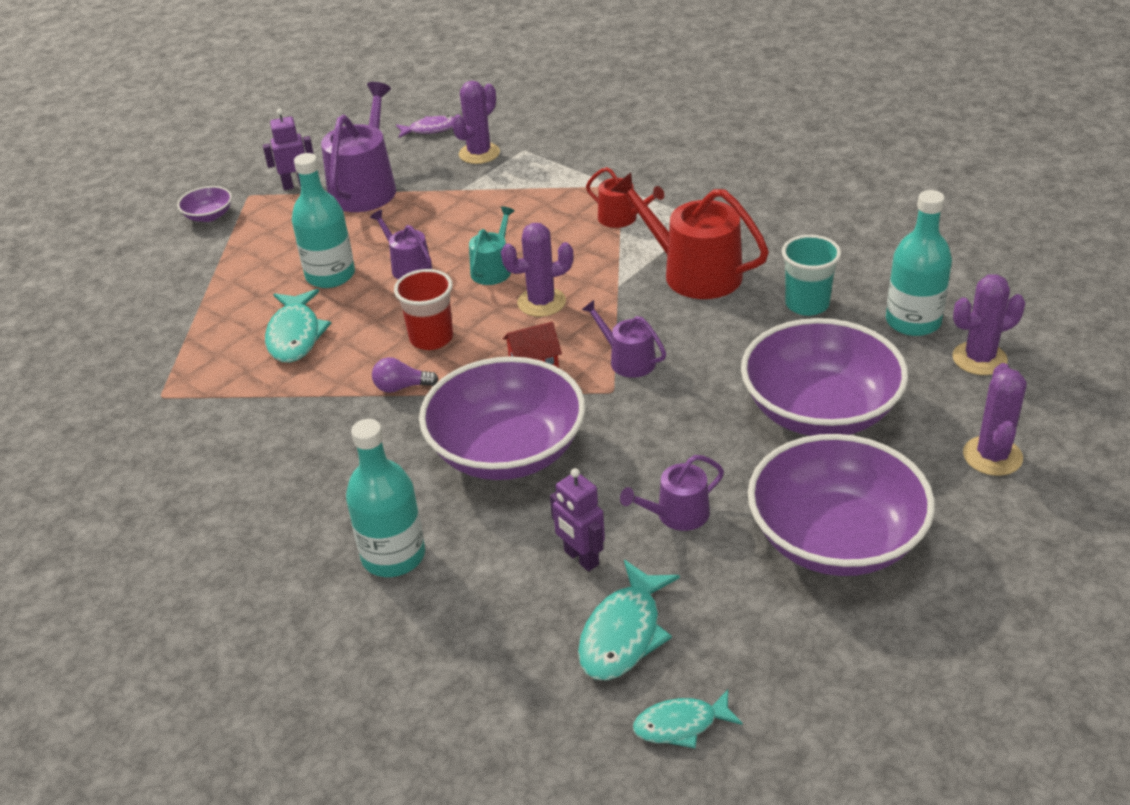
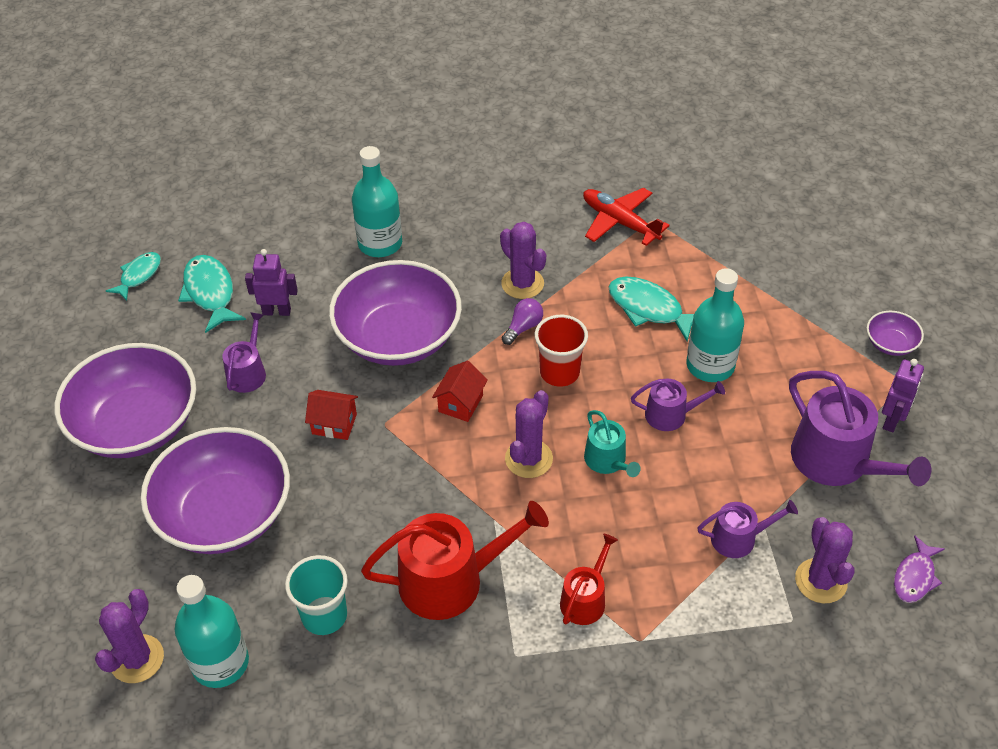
camera: 130 degrees right, 10 degrees up
purple watering can [582,300,666,378] -> purple watering can moved to [698,500,798,558]
red watering can [586,167,664,228] -> red watering can turned 135 degrees clockwise [560,534,618,625]
purple cactus [963,363,1027,476] -> purple cactus moved to [500,222,546,299]
none -> red house [305,390,358,440]
none -> red plane [583,188,670,246]

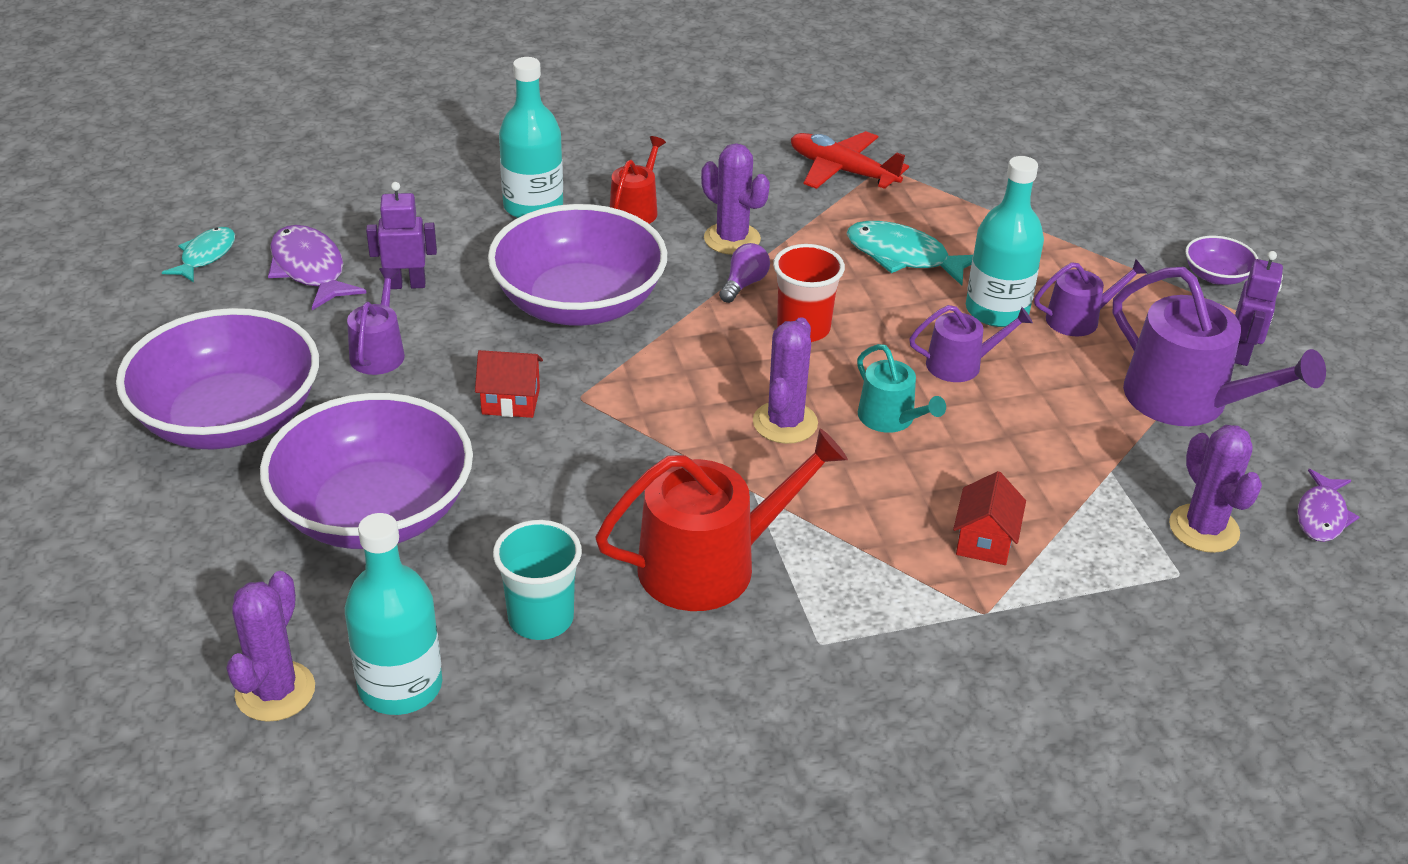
camera: 10 degrees left, 10 degrees down
turquoise fish [178,255,246,333] -> purple fish [268,225,366,310]
red house [432,361,488,422] -> red house moved to [953,471,1026,565]
red watering can [560,534,618,625] -> red watering can moved to [610,136,666,224]
purple watering can [698,500,798,558] -> purple watering can moved to [1034,259,1147,336]

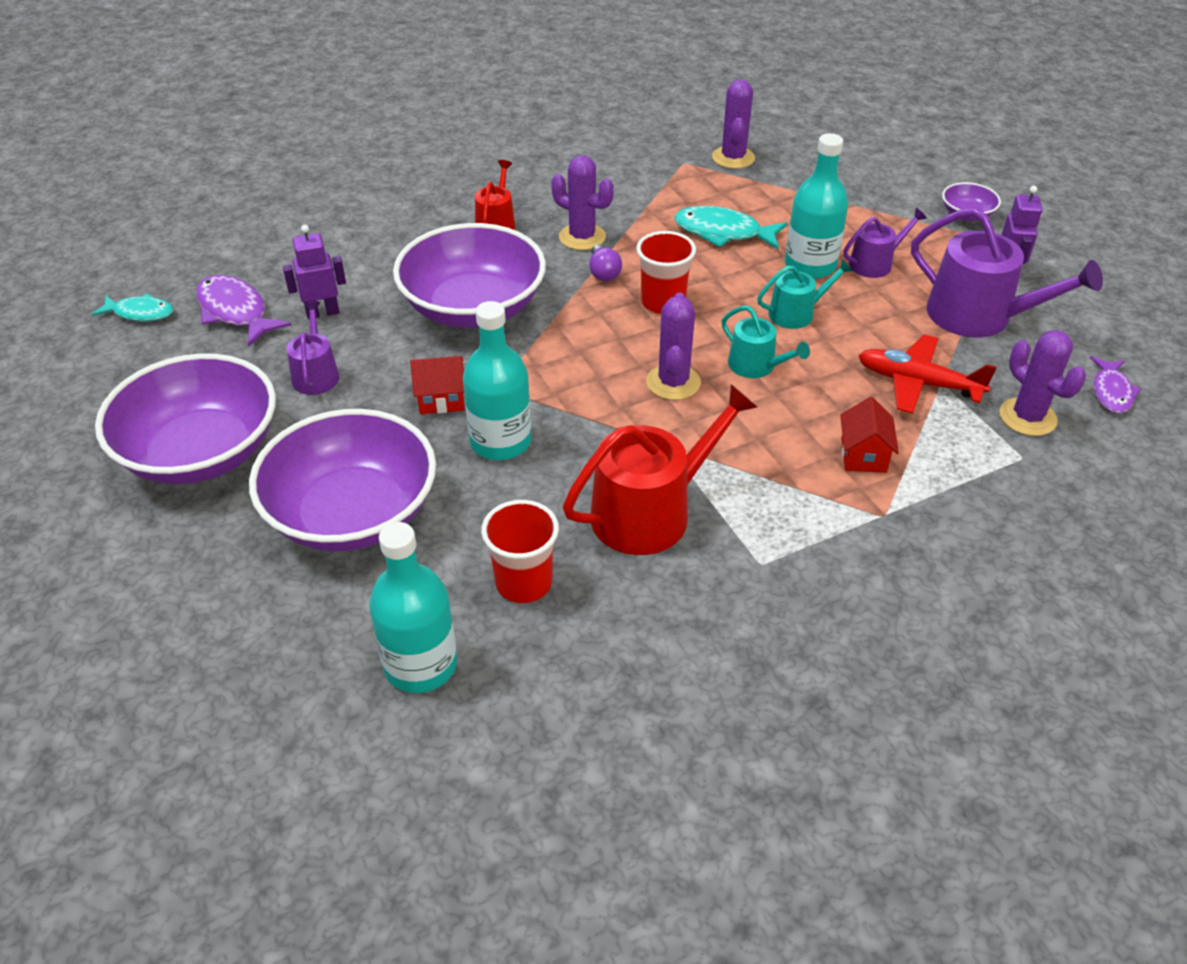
camera: 10 degrees left, 5 degrees up
turquoise fish [162,227,235,282] -> turquoise fish turned 90 degrees clockwise [92,293,173,321]
purple cactus [227,571,315,722] -> purple cactus moved to [712,79,755,169]
turquoise cup [493,520,582,640] -> red cup [481,500,559,603]
turquoise bottle [499,57,563,218] -> turquoise bottle moved to [463,301,531,460]
purple light bulb [719,243,770,303] -> purple light bulb turned 150 degrees clockwise [589,244,622,281]
red plane [791,131,909,189] -> red plane moved to [858,335,997,414]
purple watering can [909,305,1033,382] -> turquoise watering can [757,259,852,329]

